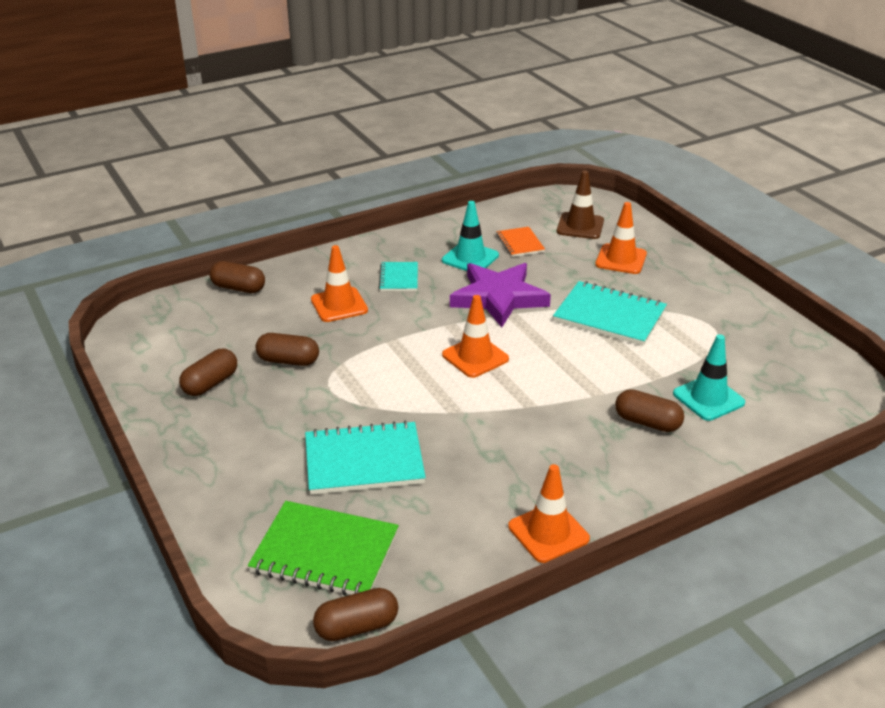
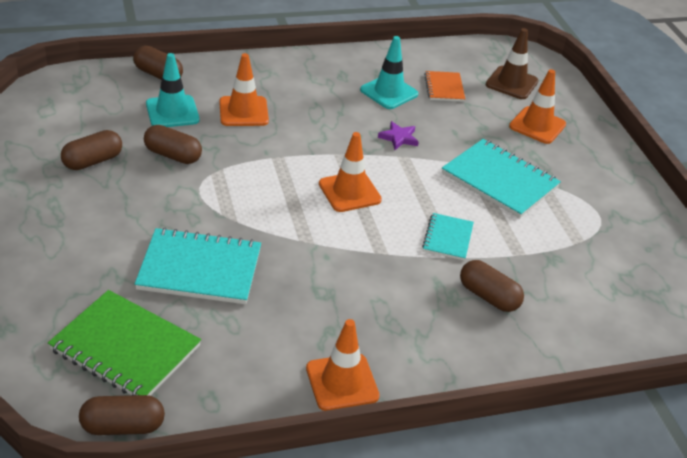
camera: 10 degrees right, 5 degrees up
turquoise notebook [379,262,418,291] -> turquoise notebook moved to [422,213,474,261]
purple star [450,263,551,327] -> purple star [378,121,419,150], size x0.41
turquoise traffic cone [673,334,745,421] -> turquoise traffic cone moved to [146,53,200,127]

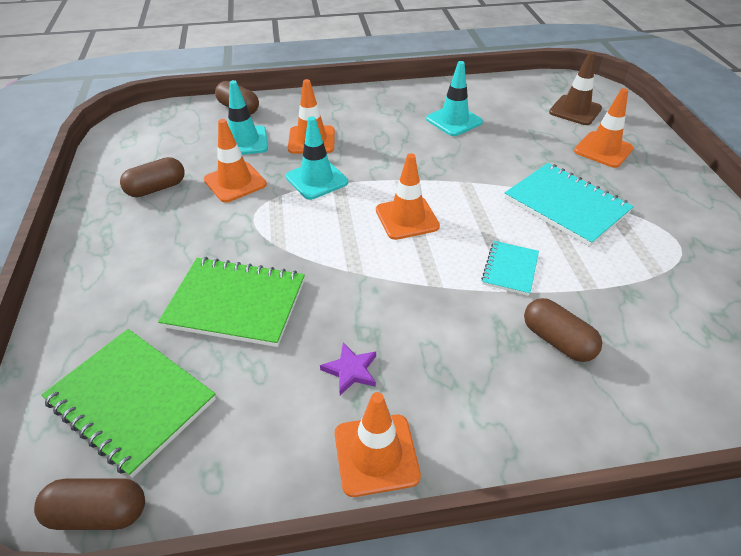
camera: 10 degrees right, 5 degrees up
turquoise notebook [135,227,261,304] -> green notebook [158,257,305,347]
brown capsule [144,125,202,164] -> orange traffic cone [204,119,267,203]
purple star [378,121,419,150] -> purple star moved to [320,342,376,395]
orange notebook [424,71,465,102] -> none
none -> turquoise traffic cone [286,116,348,200]

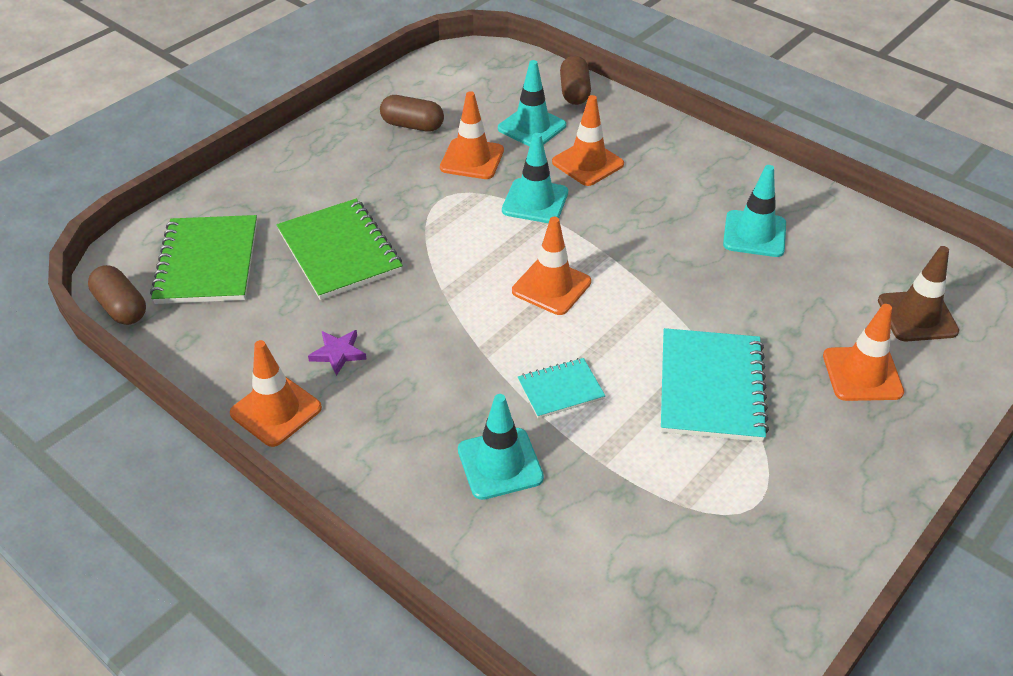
camera: 50 degrees right, 0 degrees up
brown capsule [524,298,602,362] -> turquoise traffic cone [458,394,544,500]

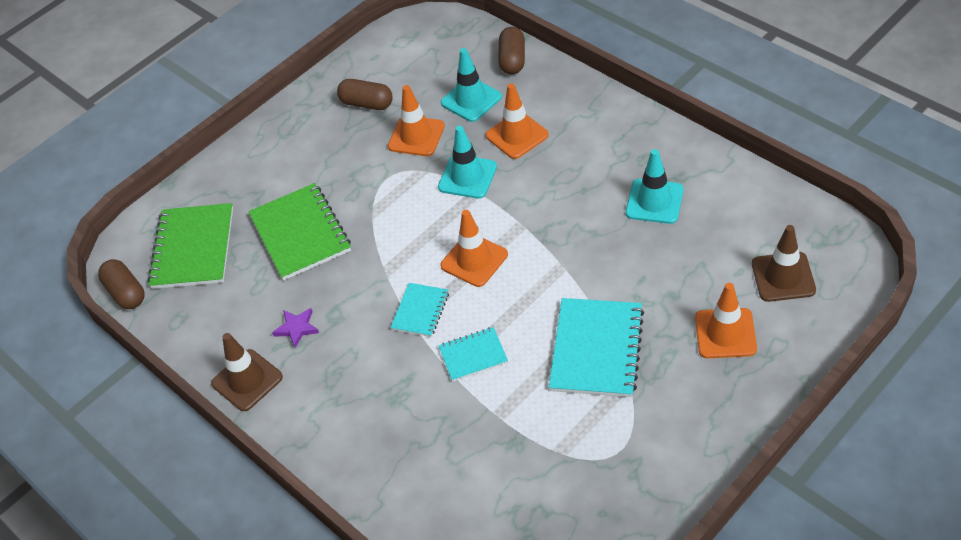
camera: 10 degrees right, 5 degrees up
orange traffic cone [230,340,322,447] -> brown traffic cone [211,333,283,411]
turquoise traffic cone [458,394,544,500] -> none
none -> turquoise notebook [390,283,449,337]

